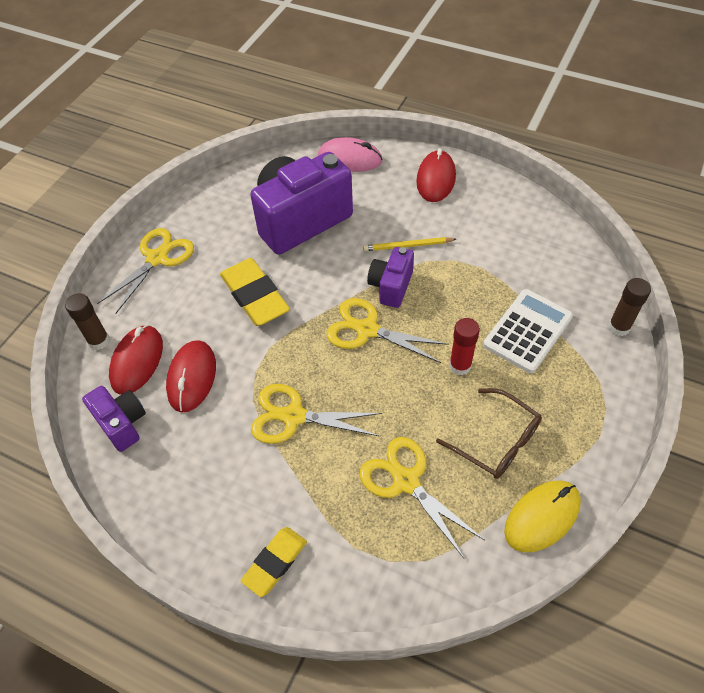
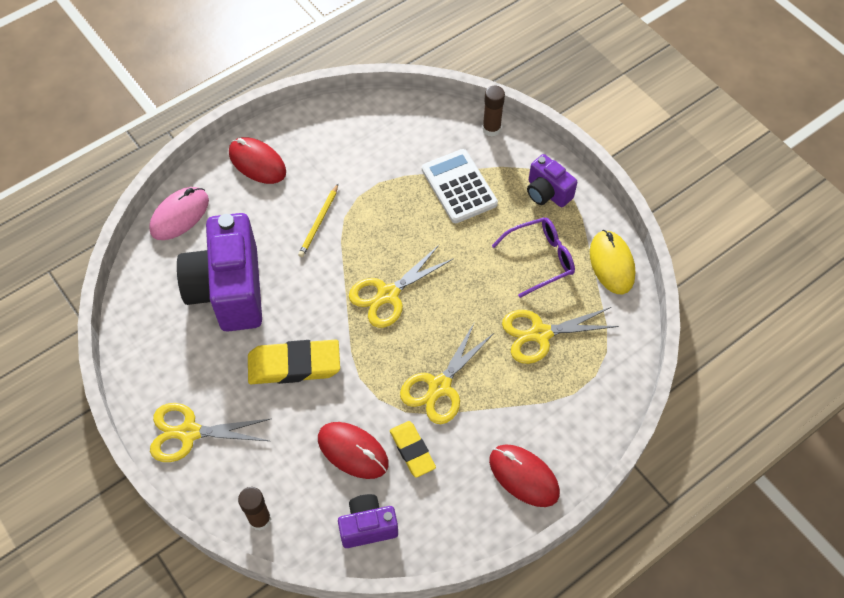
camera: 65 degrees left, 5 degrees up
yellow scissors [97,228,194,314] -> yellow scissors turned 60 degrees counterclockwise [150,403,272,462]
red mouse [109,325,163,395] -> red mouse moved to [489,444,560,507]
yellow eraser [240,527,307,597] -> yellow eraser moved to [390,421,436,478]
purple camera [367,247,414,308] -> purple camera moved to [527,154,577,207]
brown glasses [436,388,542,479] -> purple glasses [492,217,575,298]
red glue stick [449,318,480,375] -> none

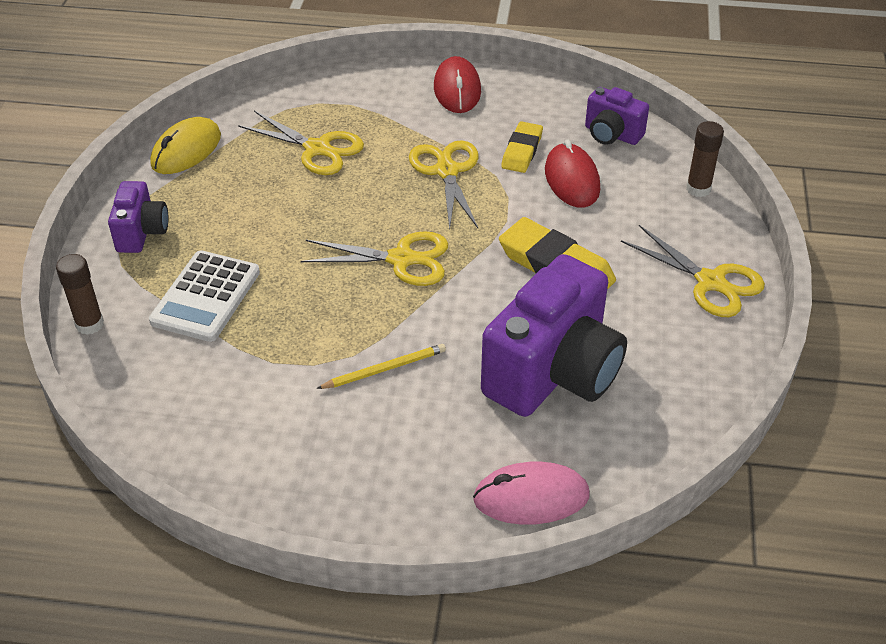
camera: 135 degrees left, 15 degrees down
red mouse [229,137,286,184] -> none
yellow scissors [400,323,494,424] -> yellow scissors turned 90 degrees counterclockwise [409,140,479,230]
purple glasses [492,217,575,298] -> none

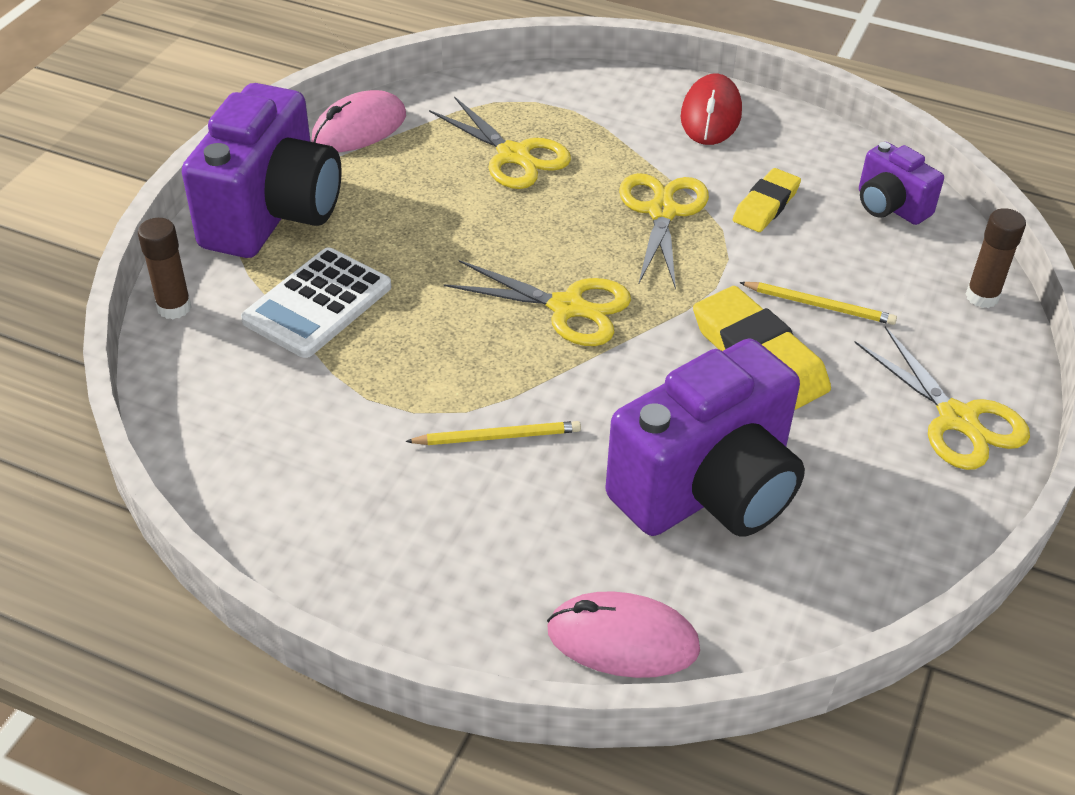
camera: 15 degrees right, 0 degrees up
purple camera [108,181,168,253] -> purple camera [182,83,342,258], size x1.97
yellow mouse [150,117,221,174] -> pink mouse [312,90,406,152]
red mouse [545,140,600,208] -> none
none -> yellow pencil [739,282,897,325]

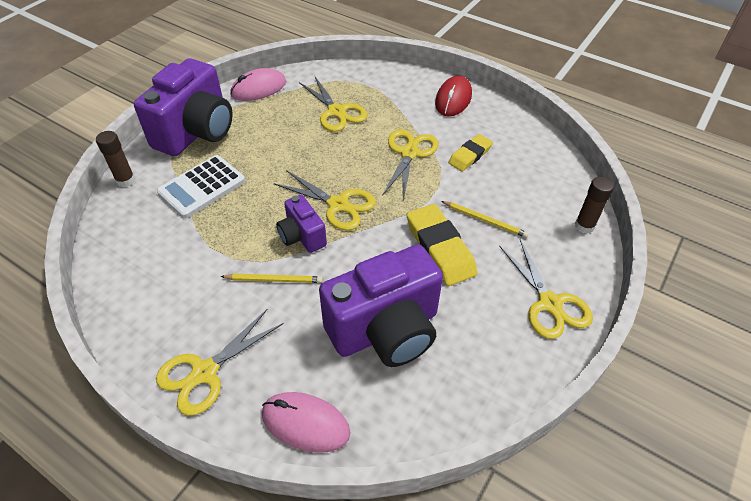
camera: 10 degrees right, 5 degrees up
purple camera [859,142,944,225] -> purple camera moved to [276,195,327,253]
none -> yellow scissors [156,309,284,416]

